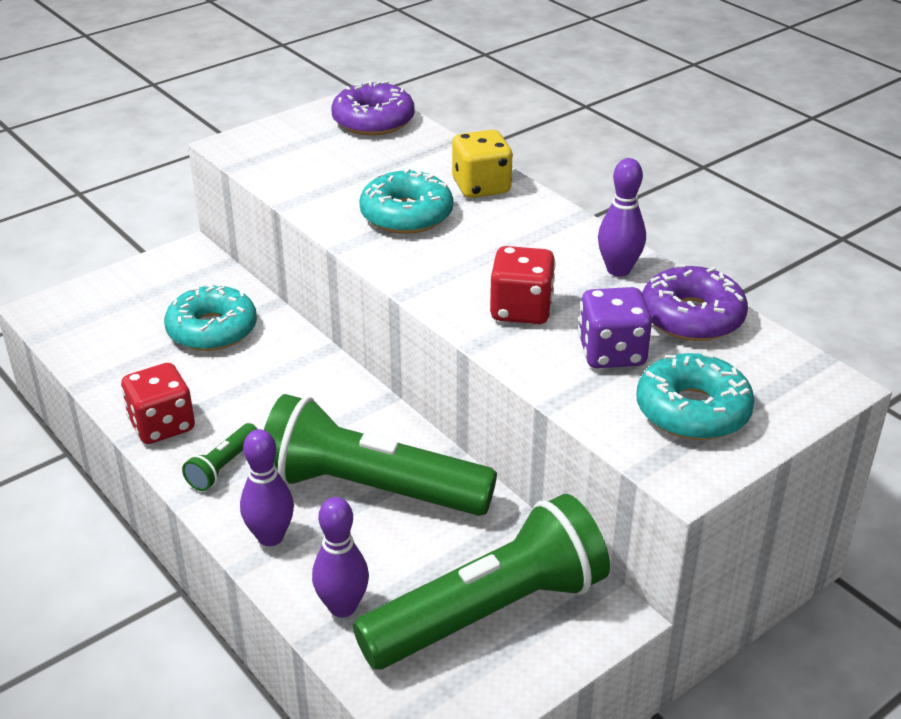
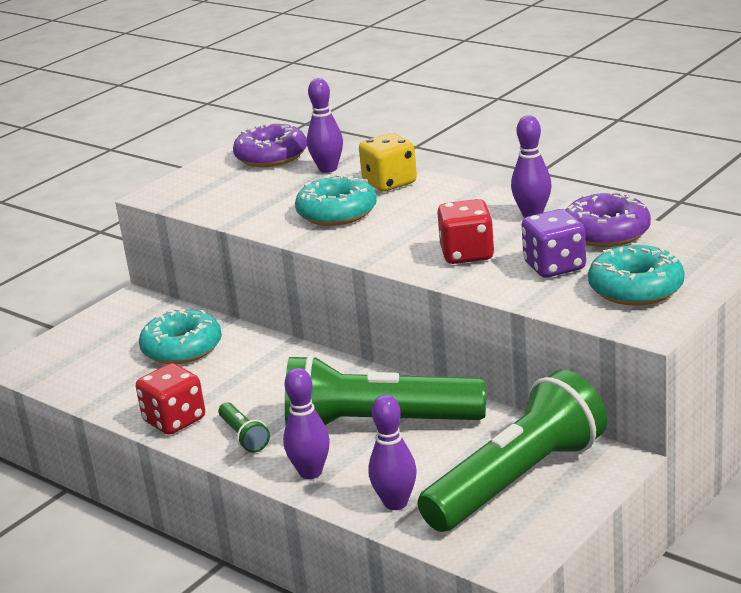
camera: 10 degrees left, 10 degrees down
green flashlight [182,423,257,491] -> green flashlight turned 45 degrees counterclockwise [218,402,270,453]
none -> purple bowling pin [307,78,343,173]

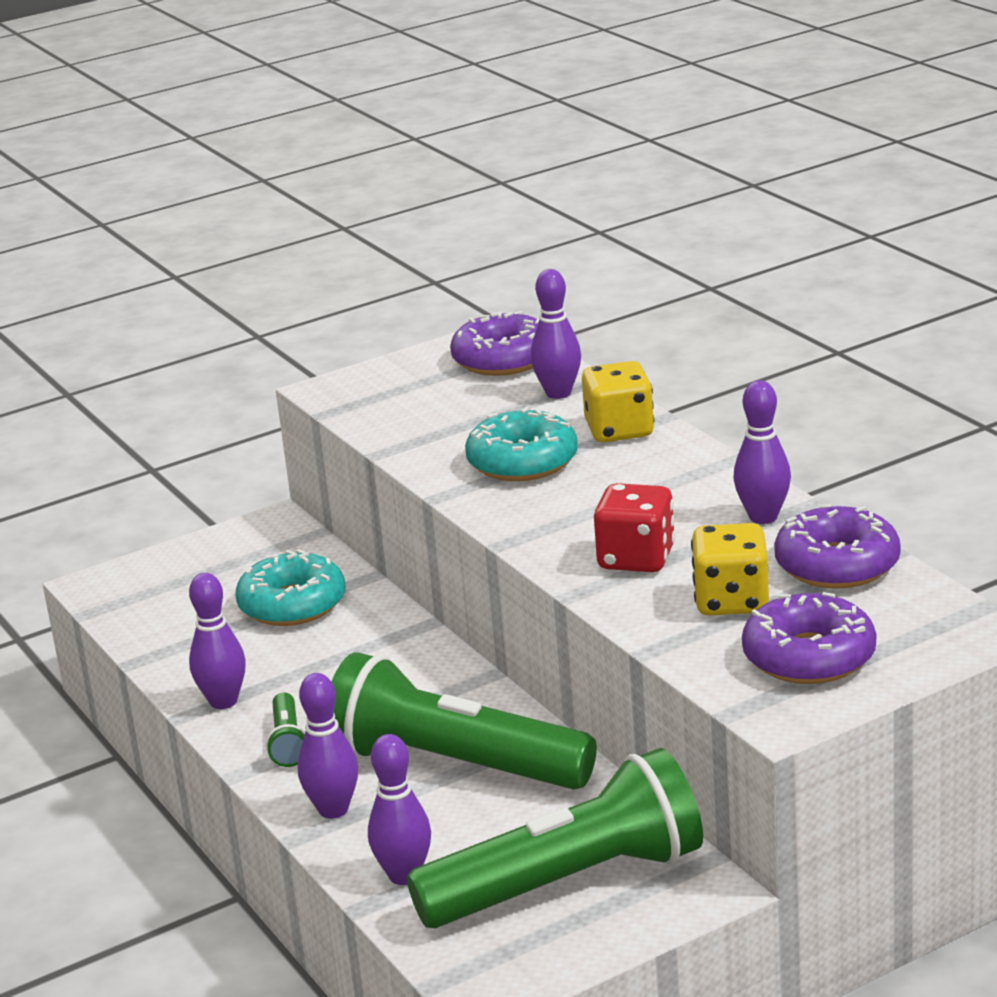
camera: 20 degrees right, 0 degrees up
red dice [136,363,205,435] -> purple bowling pin [189,573,246,709]
purple dice [522,209,586,278] -> yellow dice [691,523,769,615]
turquoise donut [588,243,684,306] -> purple donut [742,592,876,684]

